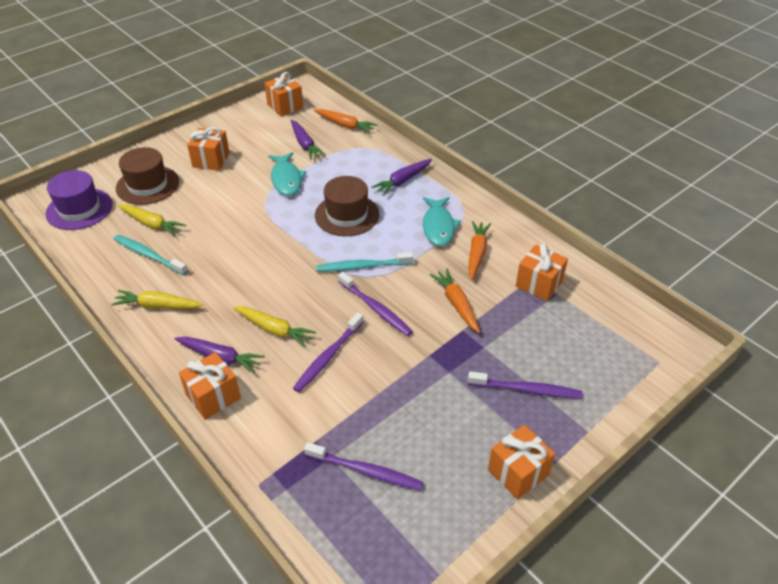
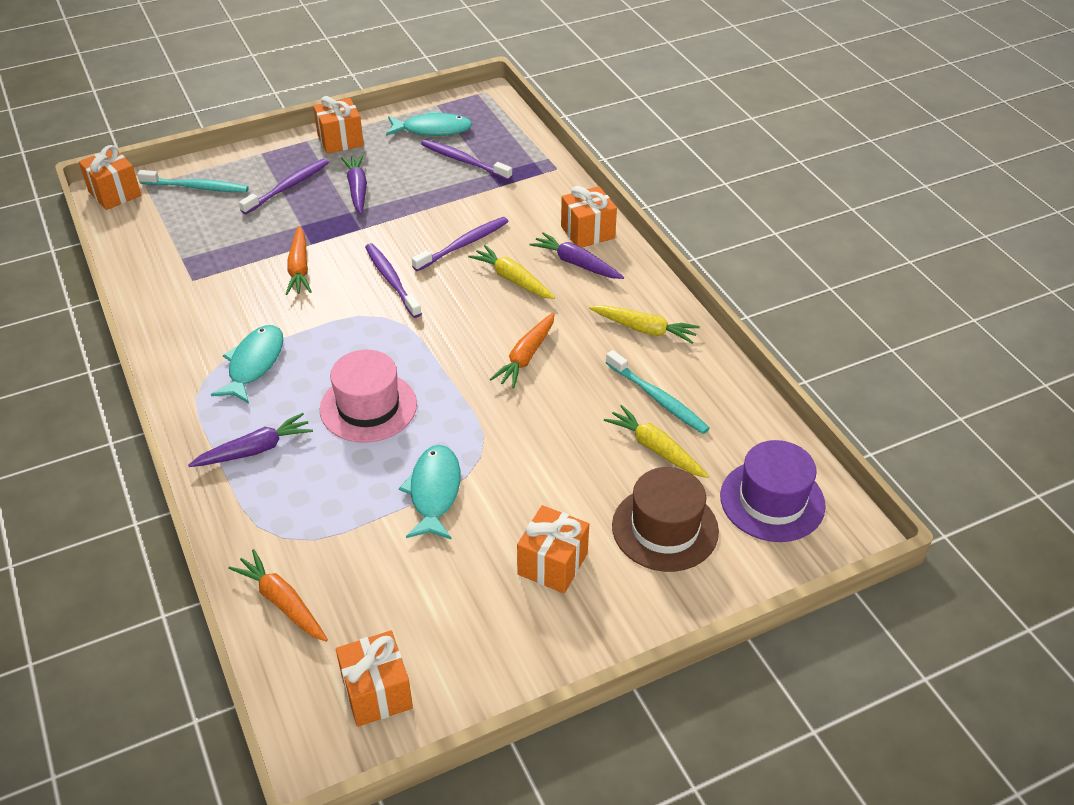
camera: 165 degrees left, 0 degrees up
purple carrot [291,120,326,160] -> purple carrot moved to [341,155,367,214]
brown hat [315,176,379,236] -> pink hat [320,350,417,443]
turquoise toothbrush [316,252,414,272] -> turquoise toothbrush moved to [137,170,249,193]
orange carrot [468,221,491,280] -> orange carrot moved to [490,313,554,388]
purple toothbrush [468,371,582,399] -> purple toothbrush turned 105 degrees clockwise [239,159,329,214]
orange gift [516,243,568,301] -> orange gift moved to [79,145,141,210]
none -> turquoise fish [386,111,472,136]

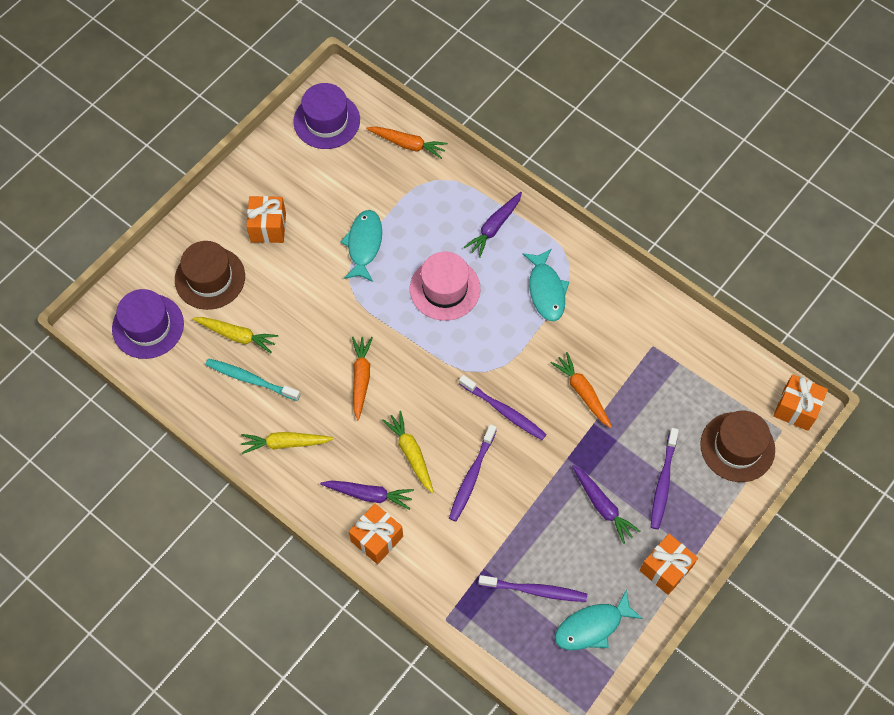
camera: 155 degrees right, 20 degrees up
turquoise toothbrush [137,170,249,193] -> brown hat [700,411,775,482]
orange gift [336,631,413,727] -> purple hat [293,83,360,149]
turquoise fish [399,445,460,540] -> turquoise fish turned 150 degrees counterclockwise [340,210,382,282]
yellow carrot [468,245,555,299] -> yellow carrot turned 135 degrees counterclockwise [382,411,434,493]

